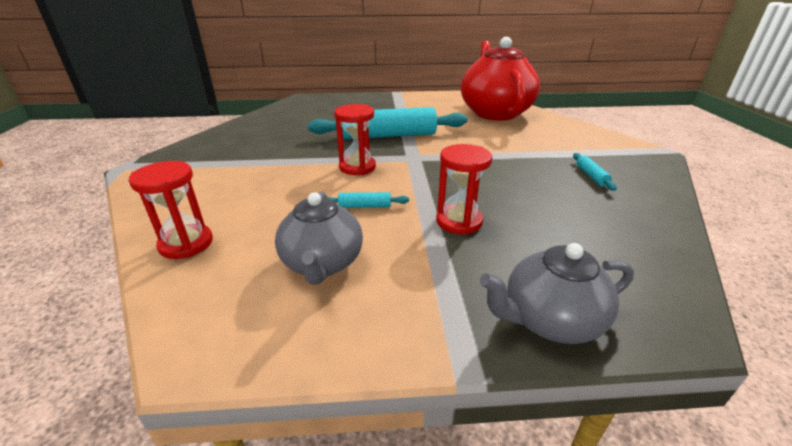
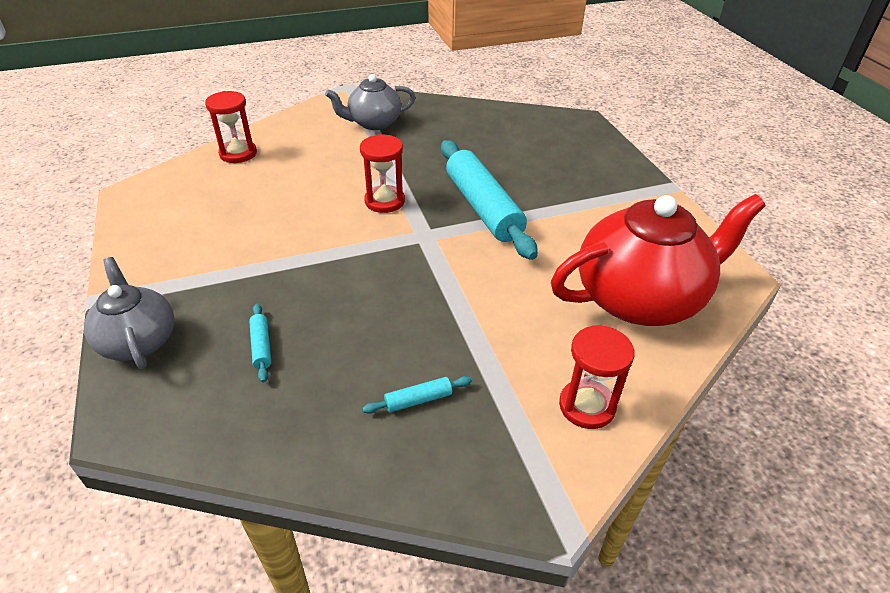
camera: 75 degrees right, 10 degrees up
grey teapot [275,192,363,285] -> grey teapot moved to [325,74,415,130]
turquoise rolling pin [326,192,409,208] -> turquoise rolling pin moved to [249,304,271,383]
red hourglass [436,144,492,235] -> red hourglass moved to [559,325,635,429]

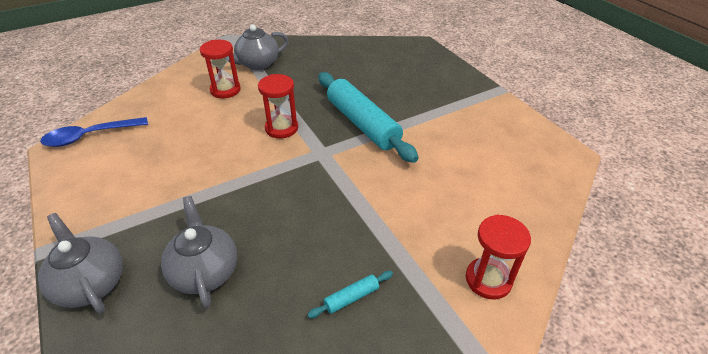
camera: 10 degrees left, 0 degrees up
red hourglass [205,91,257,163] -> red hourglass moved to [200,40,241,98]
turquoise rolling pin [249,304,271,383] -> grey teapot [161,196,237,308]
red teapot [551,194,766,326] -> none
none -> blue spoon [40,117,148,147]

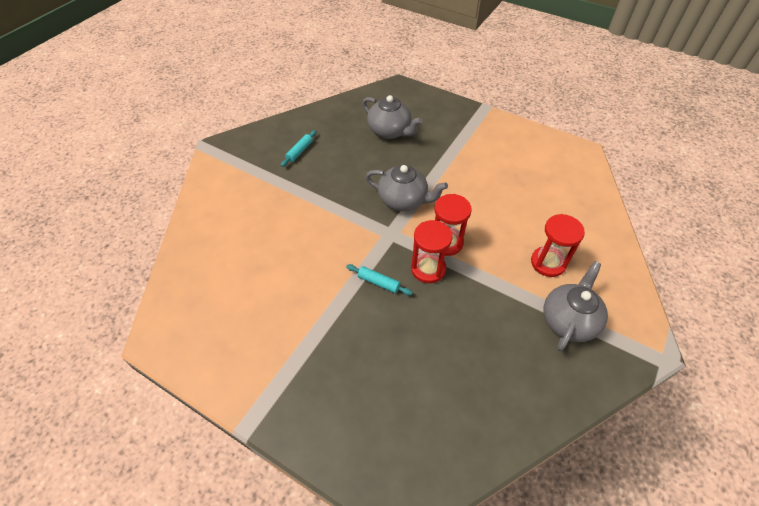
camera: 150 degrees right, 10 degrees up
grey teapot [38,213,123,313] -> grey teapot moved to [366,165,448,211]
blue spoon [40,117,148,147] -> none
turquoise rolling pin [318,72,419,163] -> turquoise rolling pin [346,264,413,295], size x0.40
red hourglass [466,215,531,299] -> red hourglass moved to [411,220,453,283]

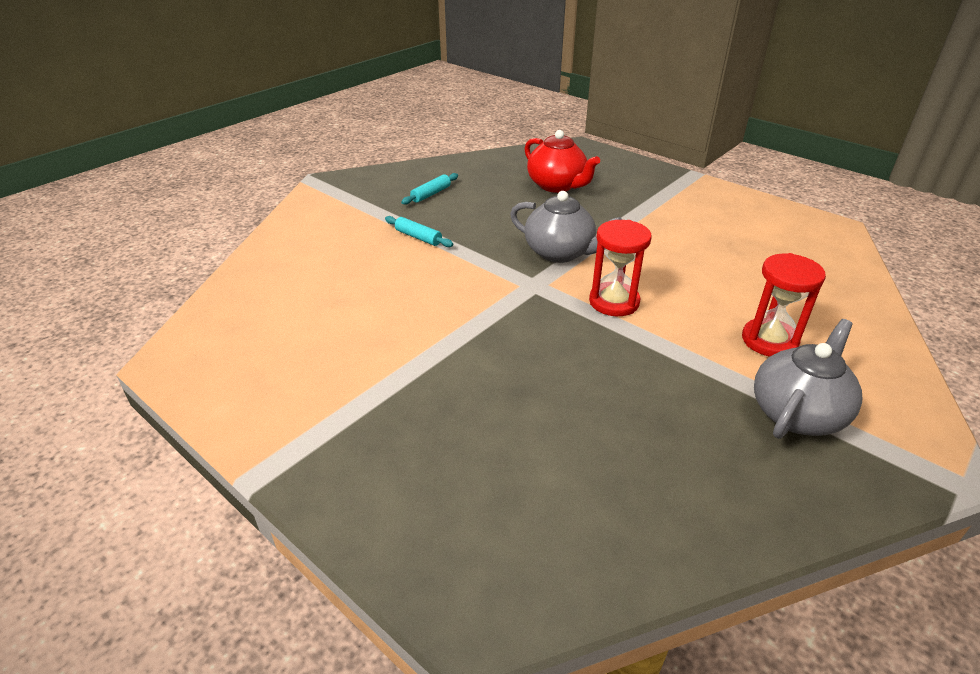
camera: 10 degrees right, 15 degrees down
turquoise rolling pin [346,264,413,295] -> turquoise rolling pin moved to [385,216,453,247]
grey teapot [363,95,422,139] -> red teapot [525,130,600,193]
red hourglass [411,220,453,283] -> none

